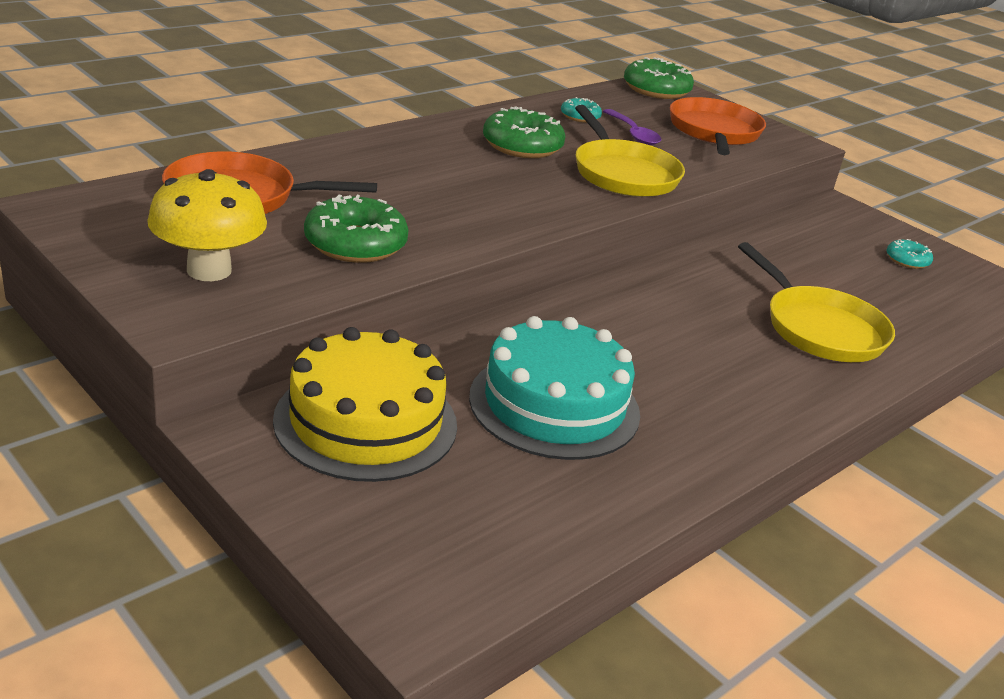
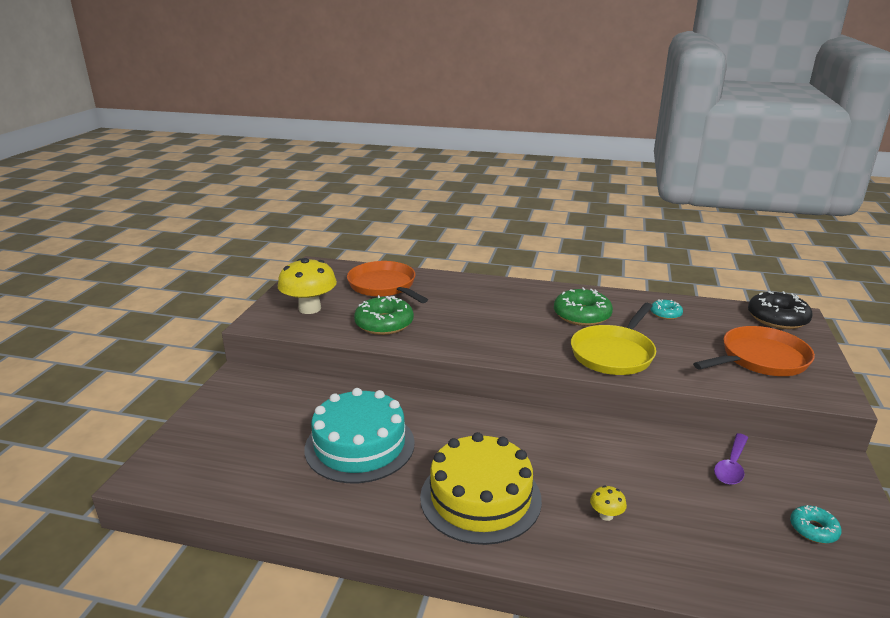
camera: 60 degrees right, 5 degrees down
yellow cake [273,327,457,482] -> yellow cake moved to [420,432,542,545]
purple spoon [603,109,661,145] -> purple spoon moved to [714,433,748,485]
green donut [624,57,694,99] -> black donut [748,291,813,329]
yellow pan [738,242,895,362] -> yellow mushroom [590,485,627,521]

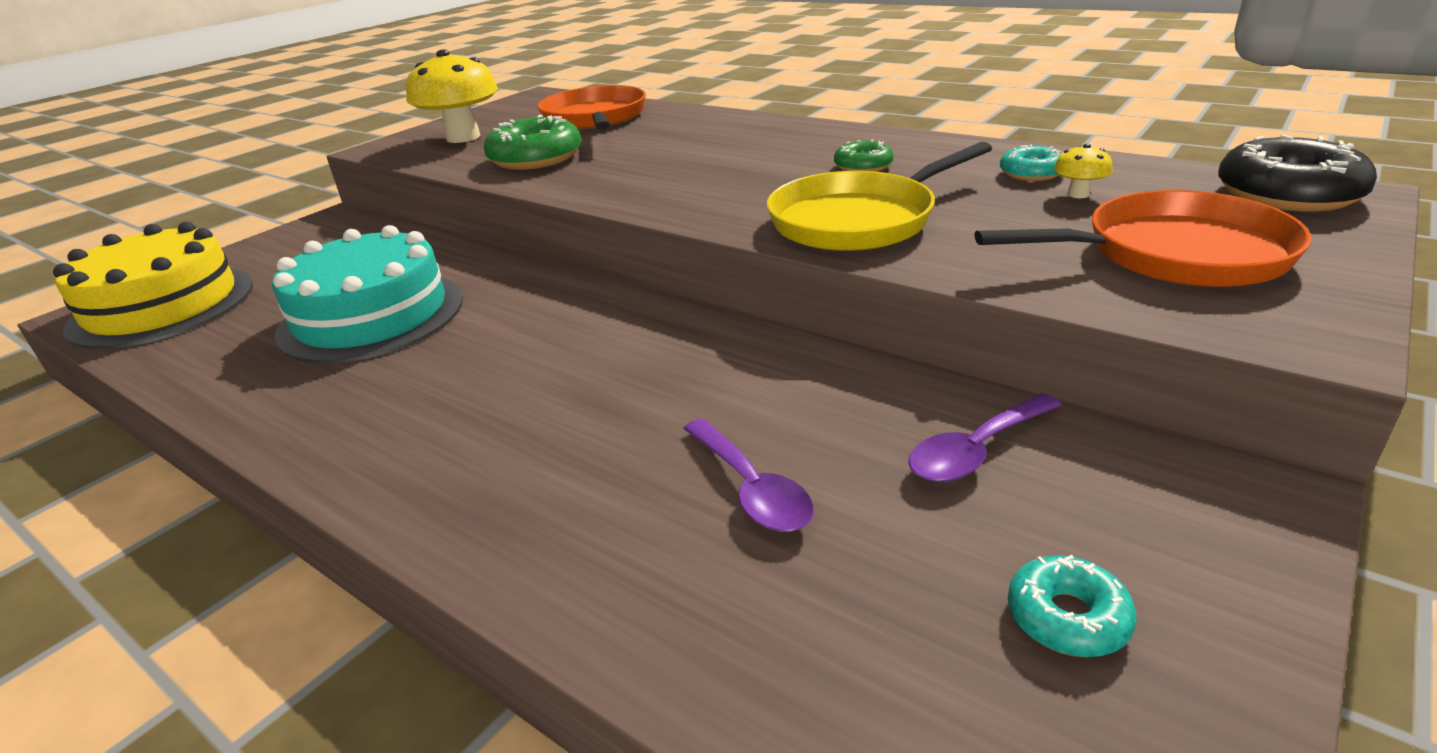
camera: 25 degrees right, 5 degrees up
yellow cake [420,432,542,545] -> yellow cake moved to [53,222,253,349]
green donut [554,287,613,326] -> green donut [834,139,894,172], size x0.54
yellow mushroom [590,485,627,521] -> yellow mushroom moved to [1054,144,1113,198]
none -> purple spoon [683,418,814,532]

